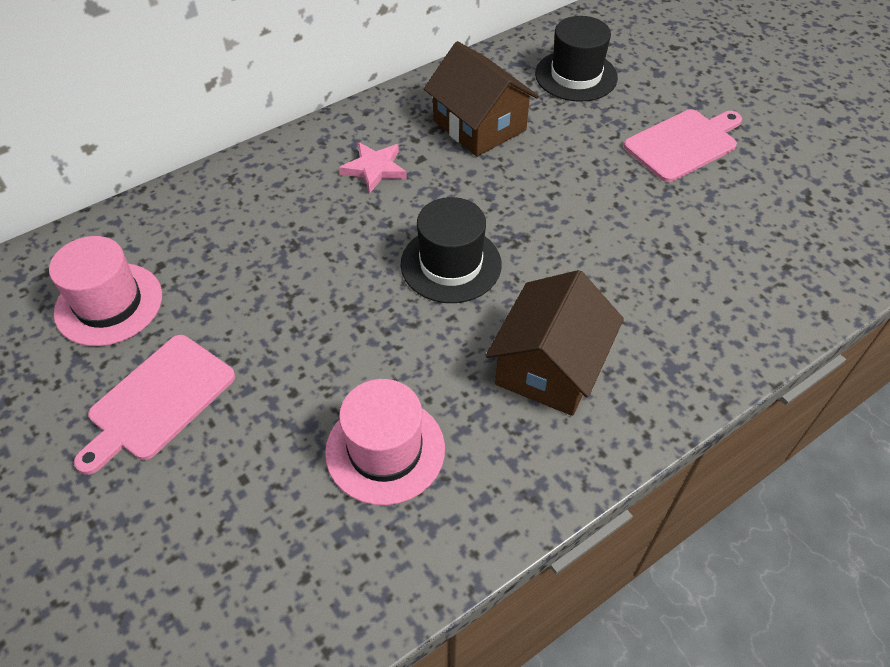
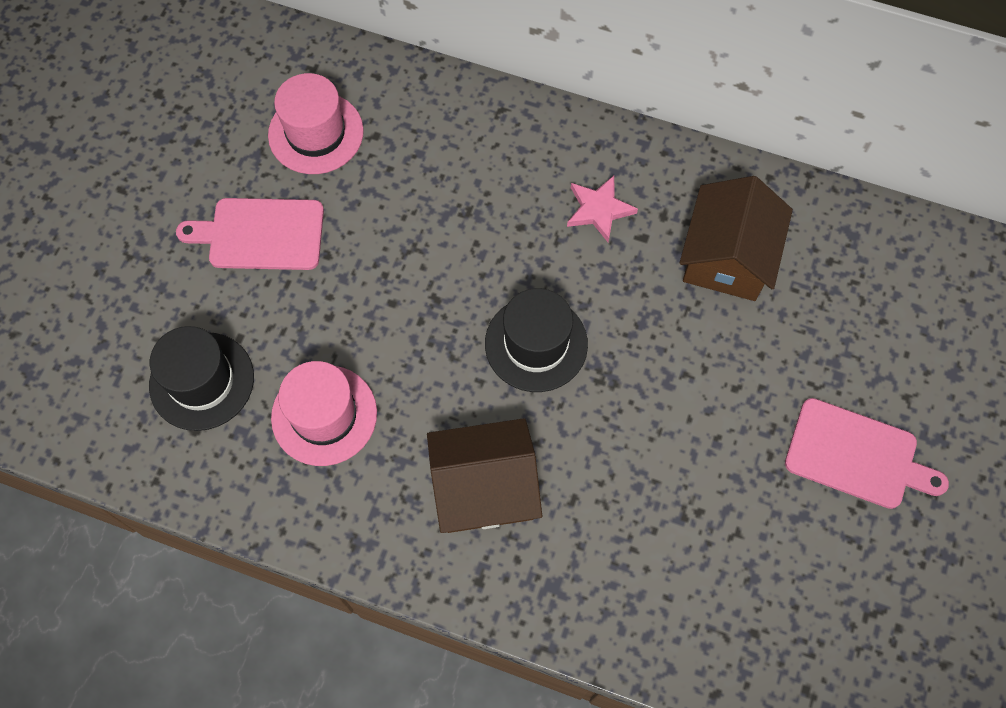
camera: 55 degrees right, 15 degrees up
black hat [535,16,618,102] -> black hat moved to [149,326,254,431]

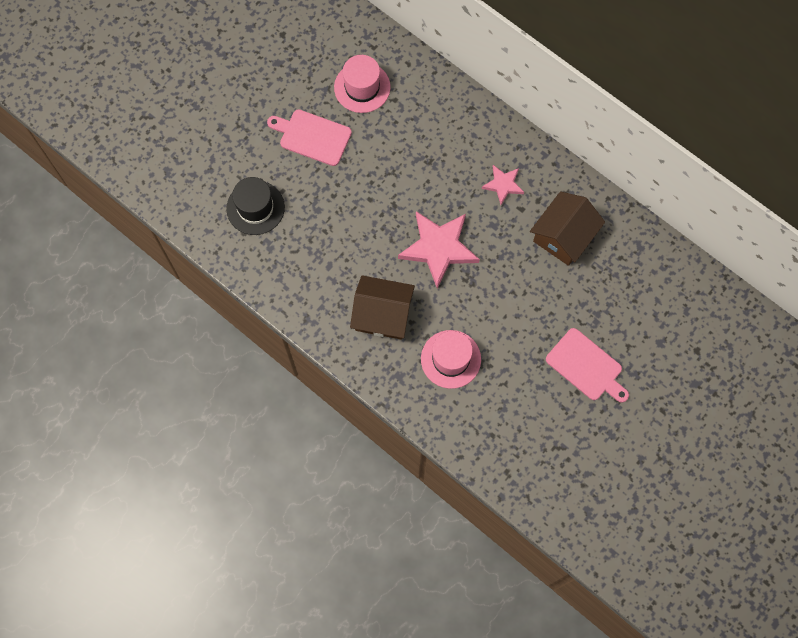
camera: 20 degrees right, 5 degrees up
pink hat [271,361,377,466] -> pink hat moved to [421,330,481,389]
black hat [485,288,588,392] -> pink star [398,211,480,288]

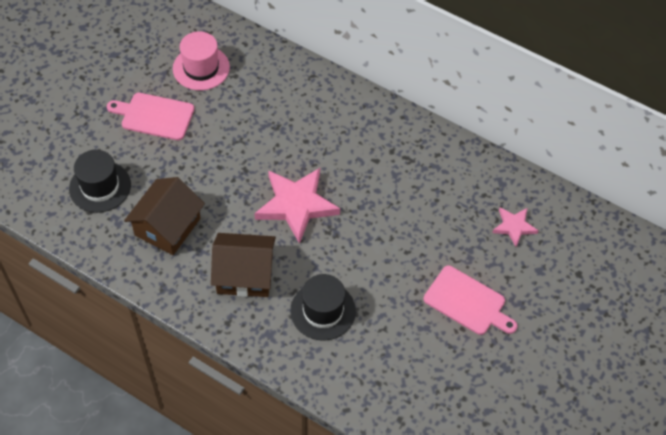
camera: 10 degrees left, 15 degrees down
pink hat [421,330,481,389] -> black hat [291,274,356,341]
pink star [482,165,524,205] -> pink star moved to [492,207,539,247]
brown house [530,192,605,266] -> brown house moved to [124,177,205,255]

